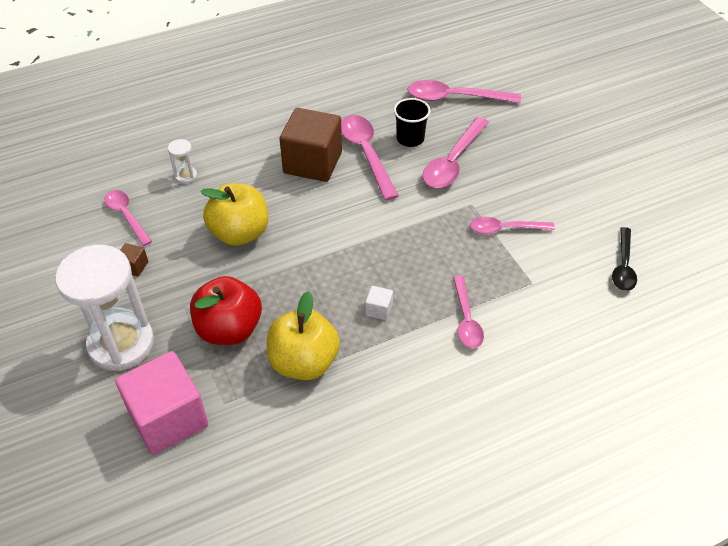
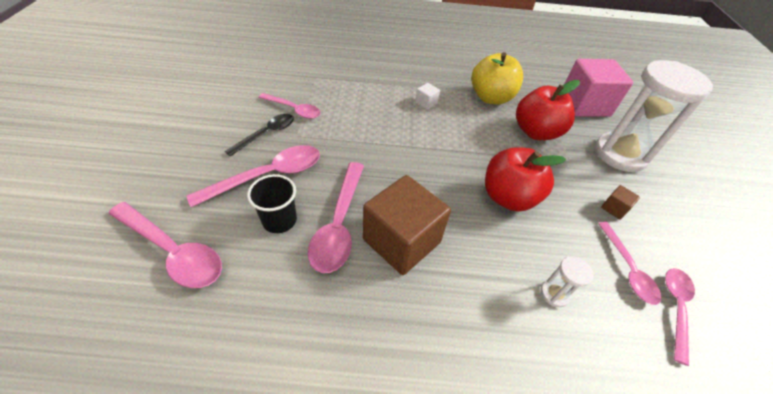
camera: 155 degrees left, 0 degrees up
yellow apple [200,183,268,246] -> red apple [485,148,566,212]
pink spoon [453,276,484,349] -> pink spoon moved to [665,268,695,366]
black spoon [612,227,637,291] -> black spoon moved to [225,114,294,157]

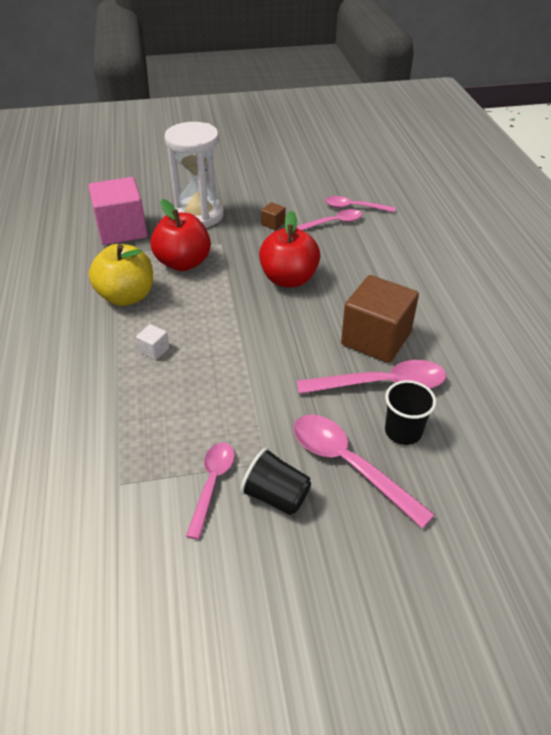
camera: 100 degrees left, 5 degrees down
pink spoon [108,202,222,288] -> none
black spoon [225,114,294,157] -> black cup [240,447,311,515]
white hourglass [541,256,594,307] -> none

